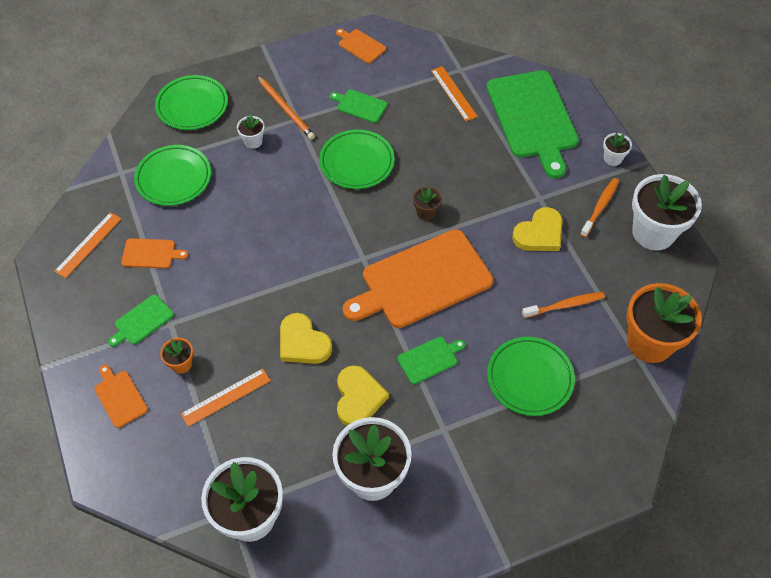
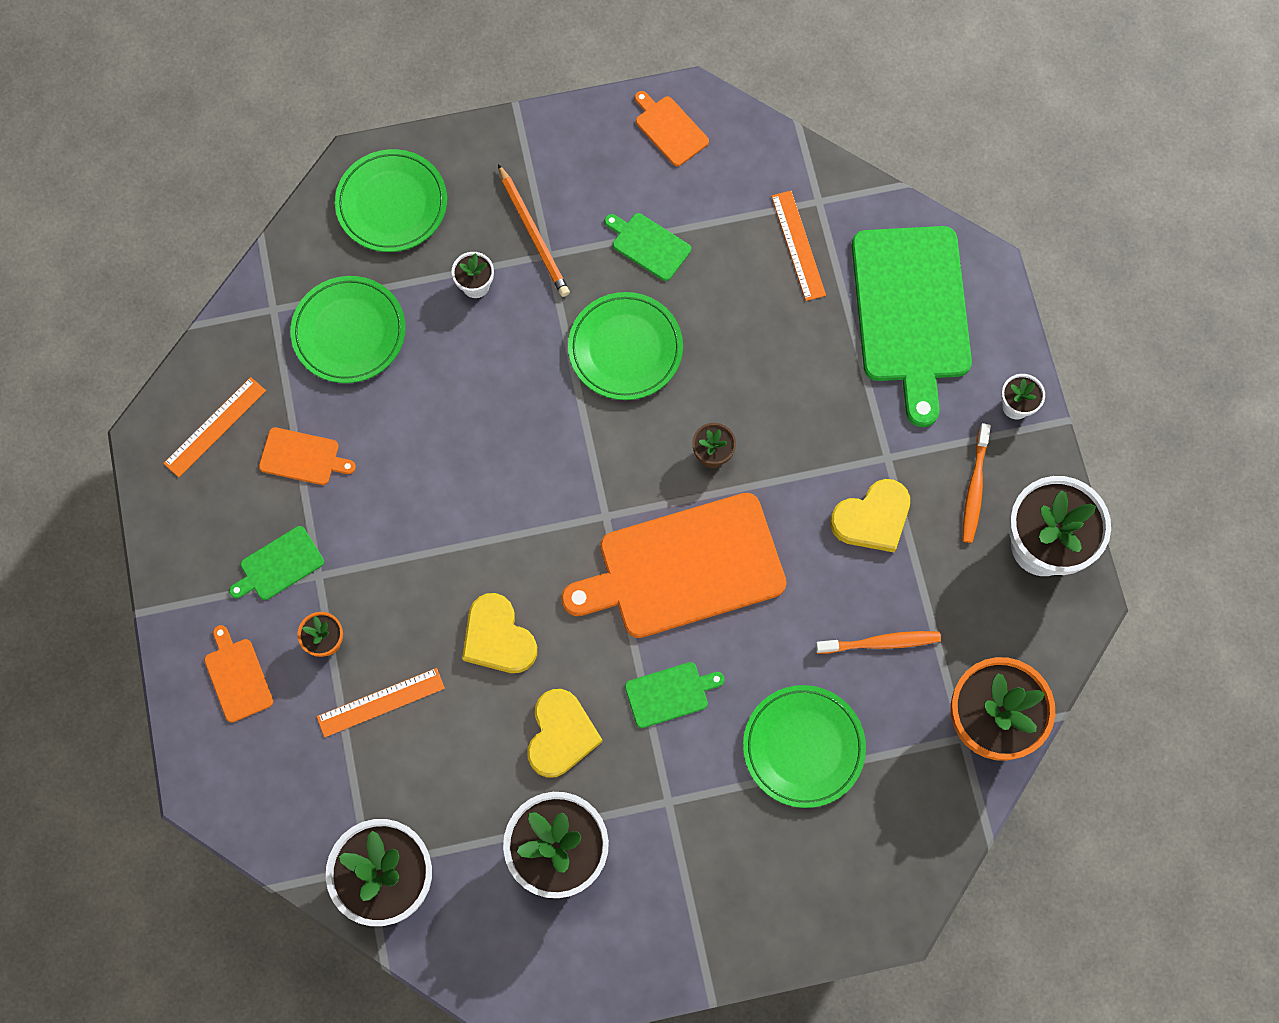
camera: 10 degrees right, 15 degrees up
orange toothbrush [580,178,619,237] -> orange toothbrush turned 150 degrees clockwise [962,423,991,543]

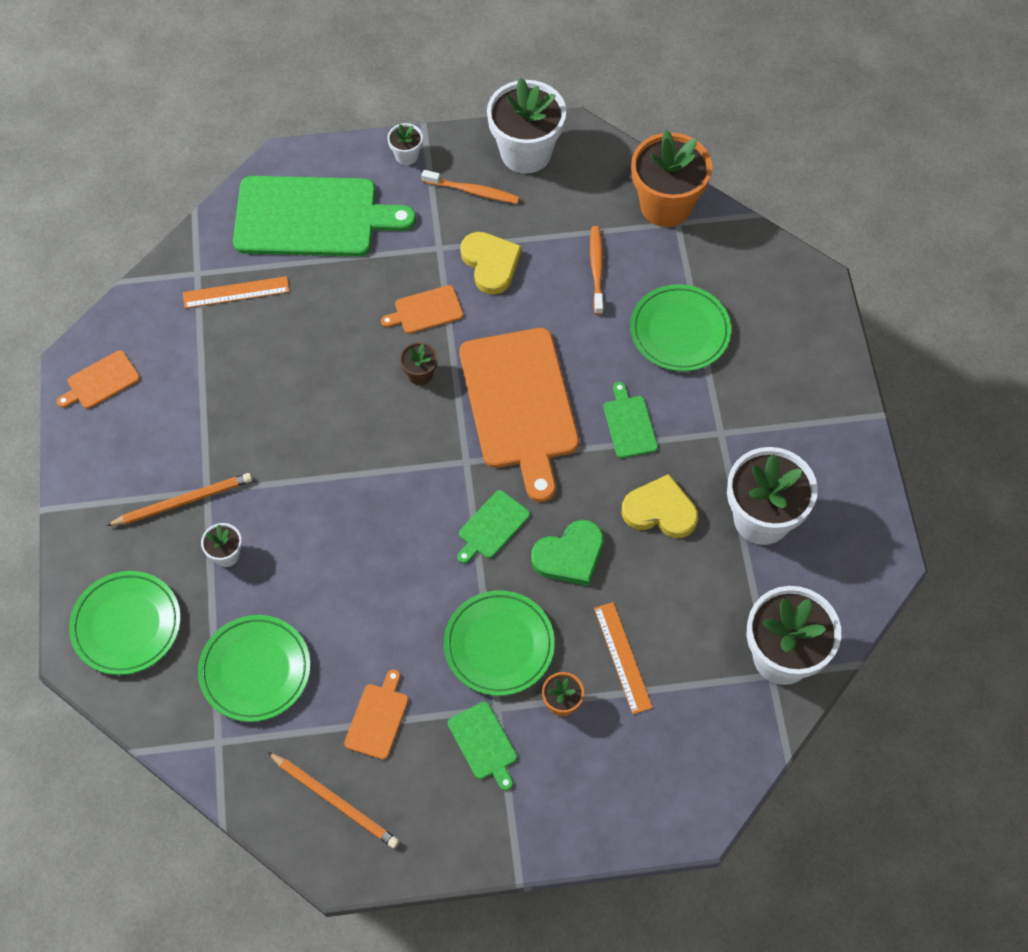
camera: 85 degrees left, 10 degrees down
orange ruler [163,377,266,477] -> orange pencil [267,752,399,848]
orange cutting board [204,625,273,723] -> orange cutting board moved to [381,285,463,334]
yellow heart [462,593,537,673] -> green heart [531,520,604,586]
green plate [568,292,683,400] -> green plate moved to [444,590,555,696]
green cutting board [605,213,691,281] -> green cutting board moved to [457,490,530,564]

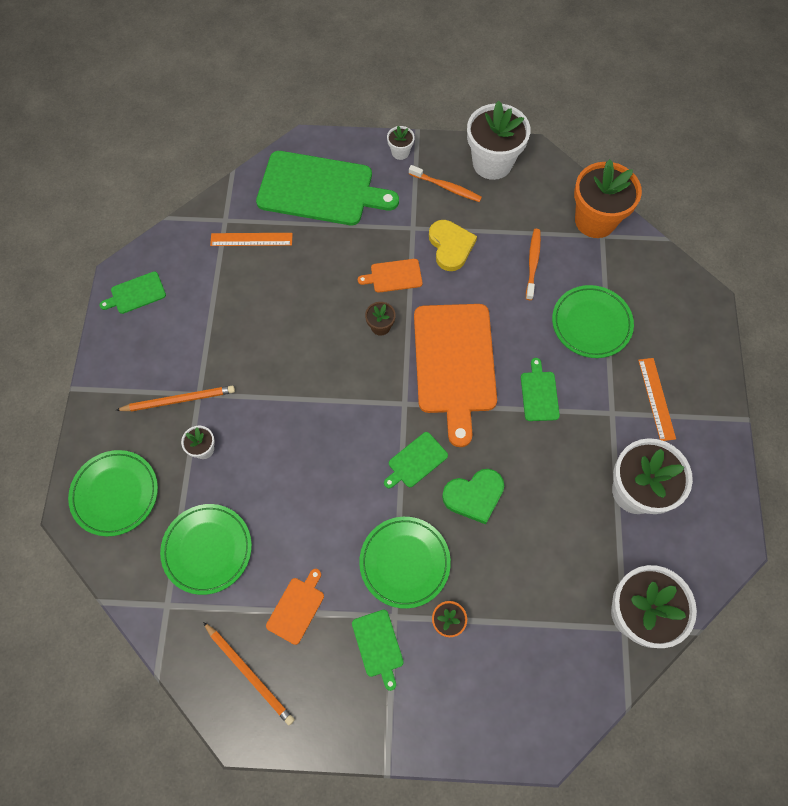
camera: 10 degrees right, 5 degrees up
orange cutting board [57,350,140,409] -> green cutting board [99,271,166,314]
orange ruler [594,602,653,714] -> orange ruler moved to [638,358,676,441]
yellow heart [622,474,698,538] -> none

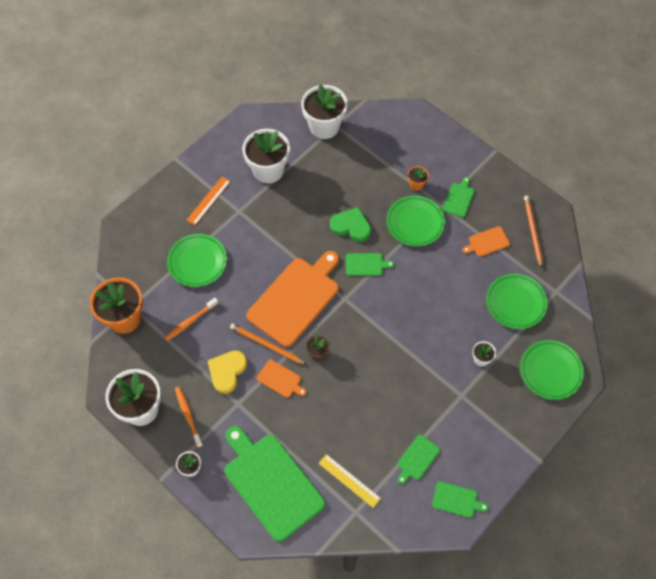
camera: 140 degrees left, 5 degrees down
orange pencil [116,385,235,411] -> orange pencil moved to [230,323,307,365]
orange ruler [210,233,293,246] -> yellow ruler [318,454,381,508]
green cutting board [521,358,560,421] -> green cutting board moved to [397,435,440,484]

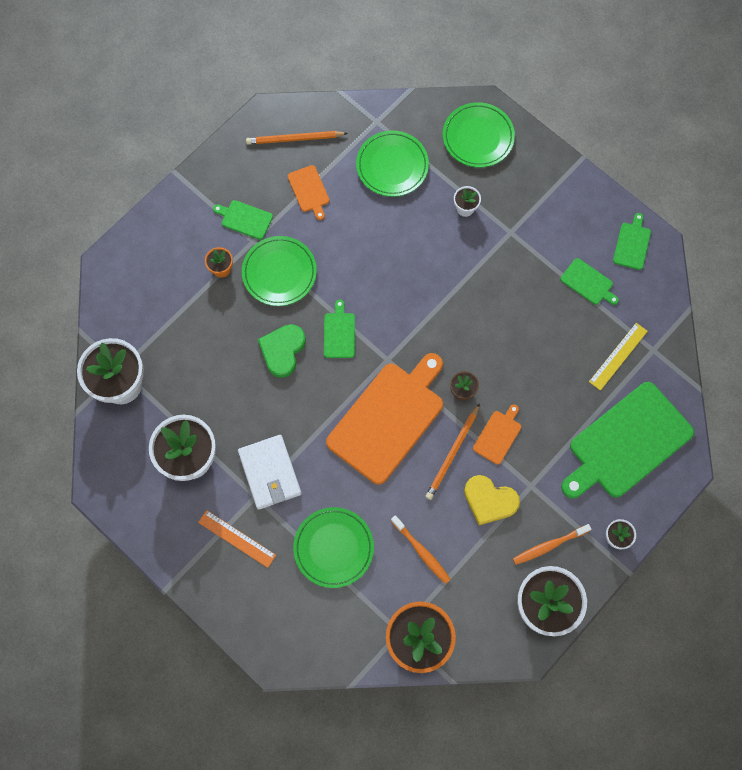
camera: 90 degrees left, 10 degrees up
orange cutting board [246,251,339,347] -> orange cutting board turned 90 degrees clockwise [326,353,443,484]
none -> white wallet [238,435,302,510]

